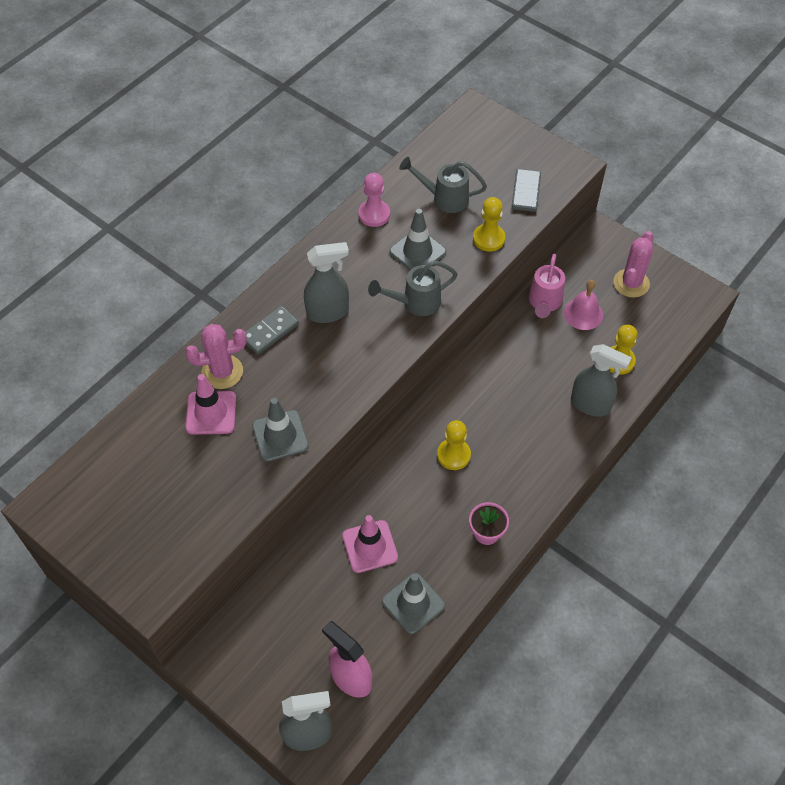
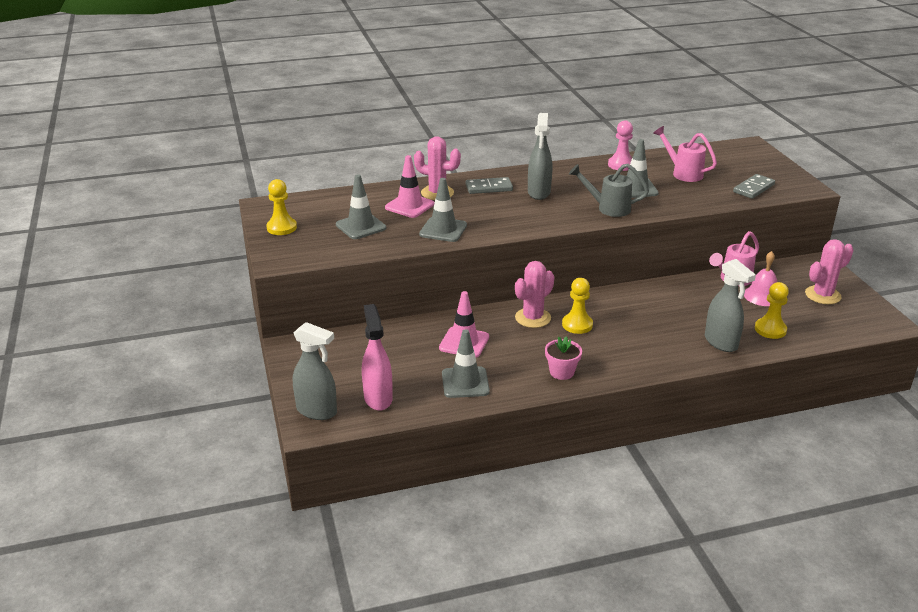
camera: 35 degrees right, 25 degrees down
grey spray bottle [304,242,349,323] -> grey spray bottle turned 75 degrees clockwise [528,113,552,200]
grey watering can [399,157,487,213] -> pink watering can [653,126,717,182]
yellow pawn [473,197,505,252] -> yellow pawn moved to [266,179,297,235]
none -> grey traffic cone [336,174,386,239]
none -> pink cactus [515,261,554,328]

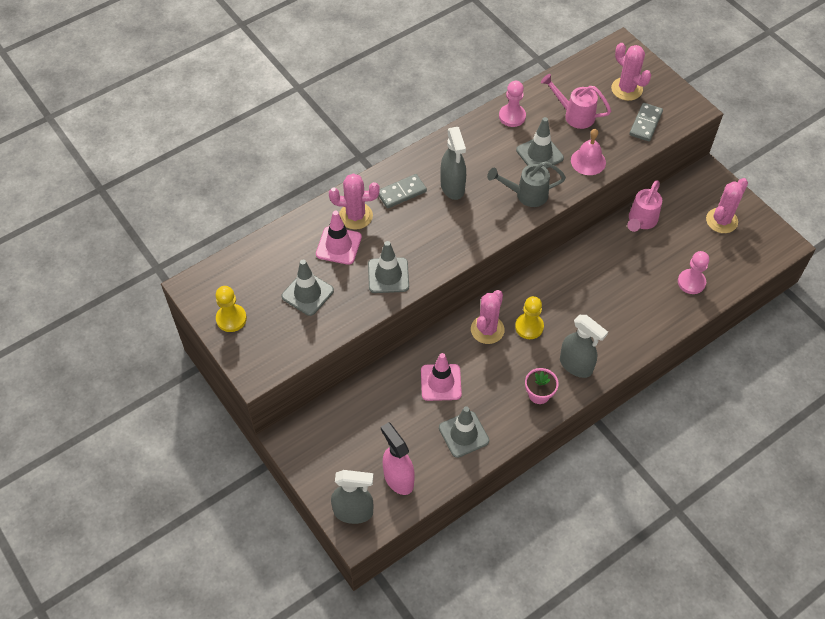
camera: 20 degrees left, 25 degrees up
grey spray bottle [705,259,756,352] -> grey spray bottle moved to [560,315,608,378]
pink bell [744,251,777,306] -> pink bell moved to [571,129,606,175]
yellow pawn [755,282,789,339] -> pink pawn [678,251,709,294]
none -> pink cactus [611,43,652,101]

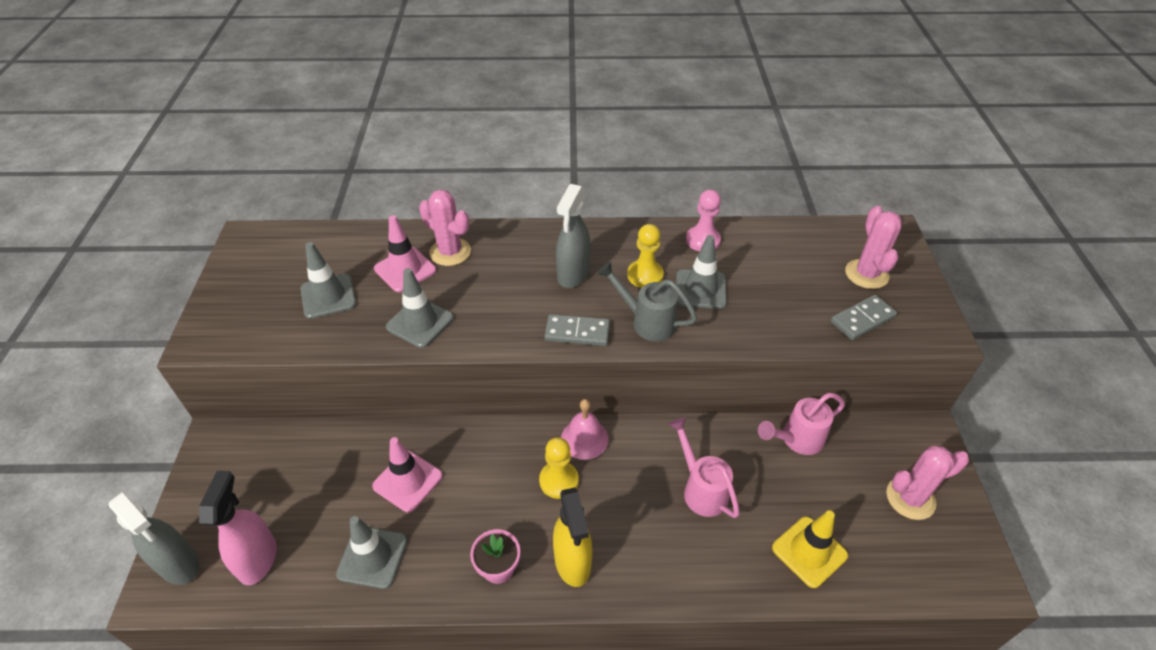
camera: 35 degrees right, 10 degrees down
yellow pawn [216,286,247,332] -> yellow pawn moved to [627,224,664,288]
grey domino [379,174,427,208] -> grey domino moved to [544,314,610,346]
pink cactus [471,290,505,344] -> none
pink watering can [541,74,611,129] -> pink watering can moved to [668,417,740,518]
grey spray bottle [560,315,608,378] -> yellow spray bottle [553,487,593,587]
pink bell [571,129,606,175] -> pink bell moved to [561,399,609,460]
pink pawn [678,251,709,294] -> yellow traffic cone [772,510,848,588]

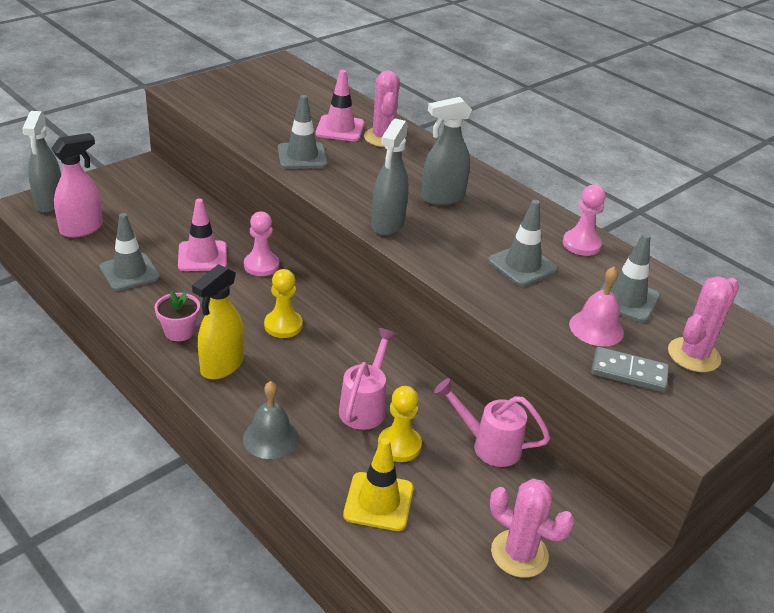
camera: 45 degrees right, 10 degrees down
grey traffic cone [300,242,356,319] -> grey traffic cone moved to [599,233,660,322]
grey domino [544,314,610,346] -> grey spray bottle [371,119,409,236]
pink bell [561,399,609,460] -> pink bell moved to [569,267,624,346]
grey watering can [597,261,697,341] -> none
yellow pawn [627,224,664,288] -> yellow pawn moved to [378,386,422,462]
none -> grey bell [243,381,299,459]
none -> pink pawn [244,212,279,276]

